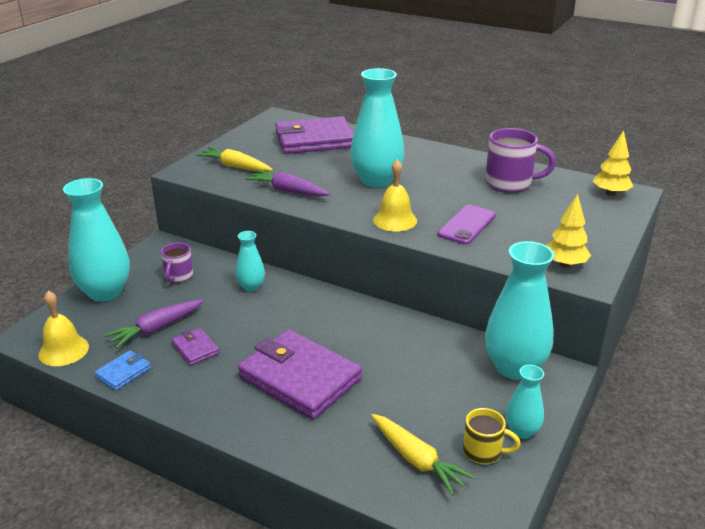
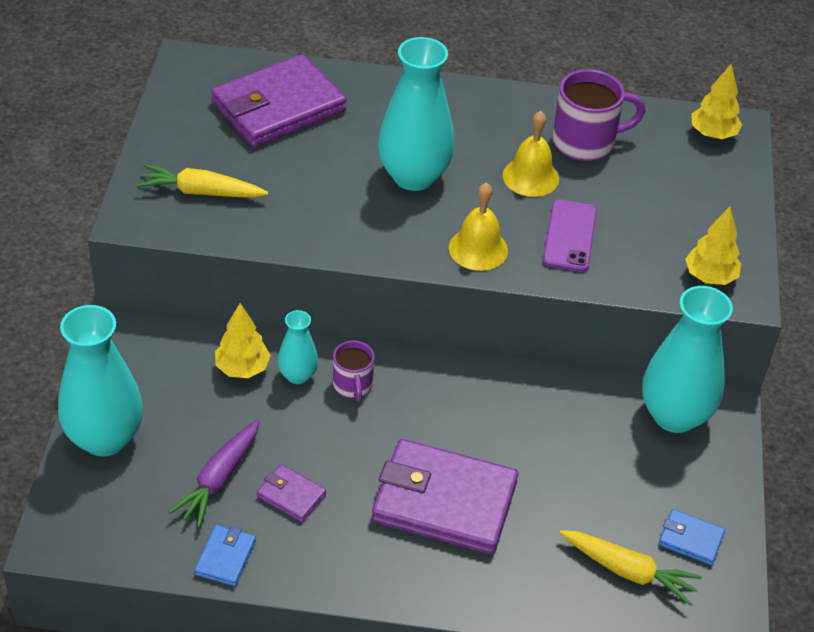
camera: 25 degrees left, 15 degrees up
yellow bell [39,290,89,366] -> yellow bell moved to [503,111,559,197]
purple mug [161,243,193,283] -> purple mug moved to [333,341,374,402]
purple carrot [245,170,330,197] -> none
yellow mug [463,408,521,464] -> blue wallet [658,509,725,565]
turquoise vase [506,365,544,439] -> none
none -> yellow tree [215,303,271,378]

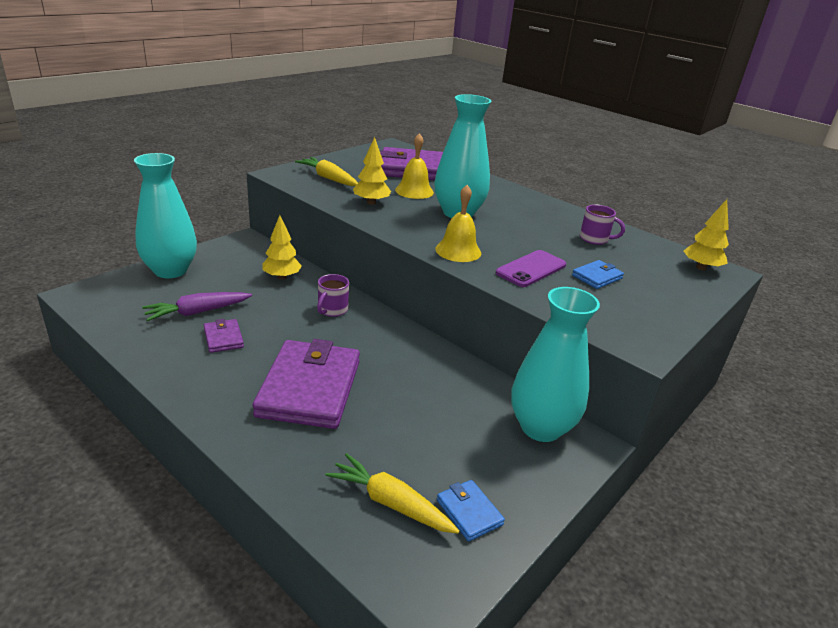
camera: 35 degrees right, 15 degrees down
blue wallet [194,525,256,586] -> blue wallet moved to [572,260,624,289]
turquoise vase [278,310,318,384] -> none
purple wallet [372,439,518,555] -> purple wallet turned 45 degrees clockwise [253,339,360,429]
yellow bell [503,111,559,197] -> yellow bell moved to [395,133,434,199]
purple mug [552,69,645,161] -> purple mug [580,205,625,245], size x0.59
yellow carrot [560,530,702,605] -> yellow carrot turned 150 degrees clockwise [325,453,460,534]
yellow tree [685,207,741,285] -> yellow tree moved to [353,137,391,205]

